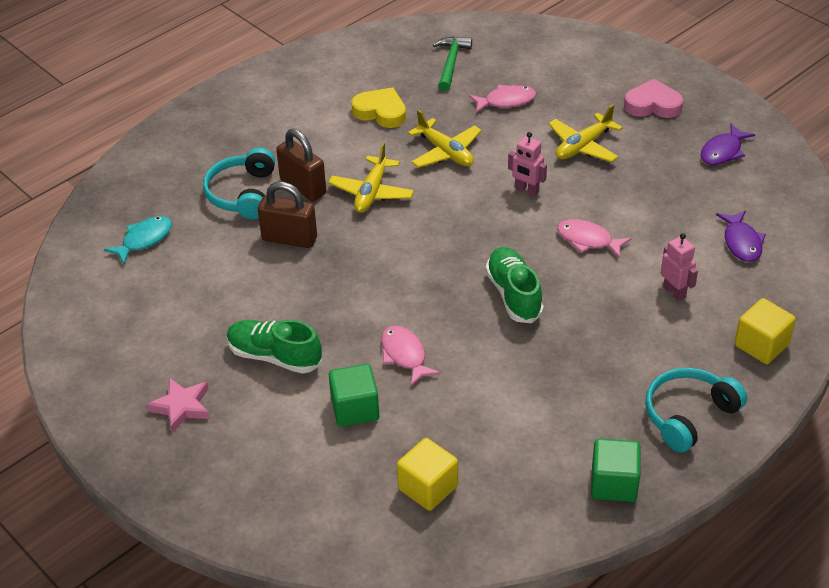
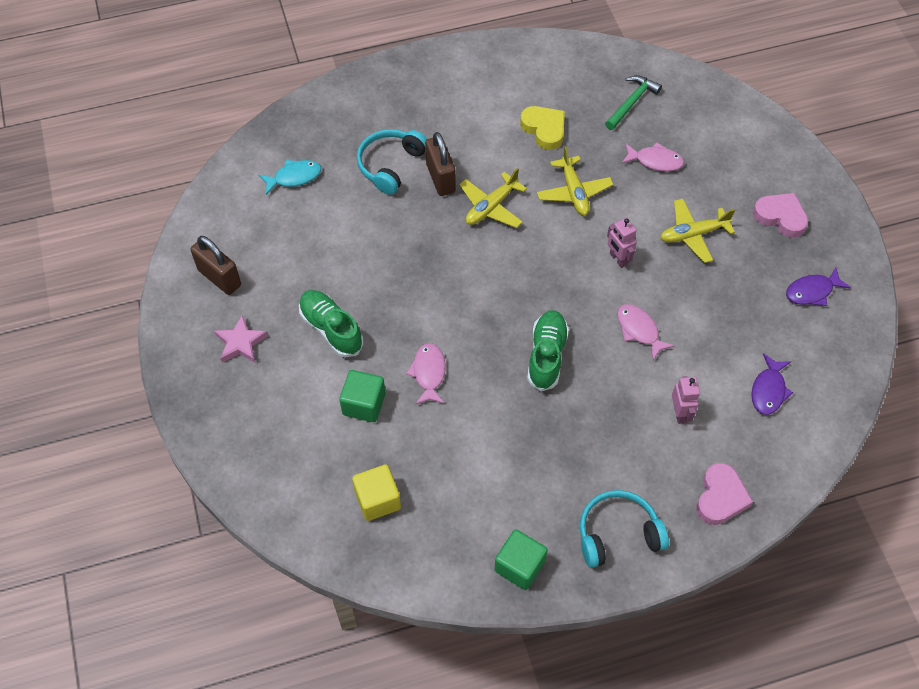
camera: 25 degrees right, 15 degrees up
brown padlock [258,182,317,248] -> brown padlock moved to [190,236,241,295]
yellow cube [735,298,796,364] -> pink heart [696,463,753,525]

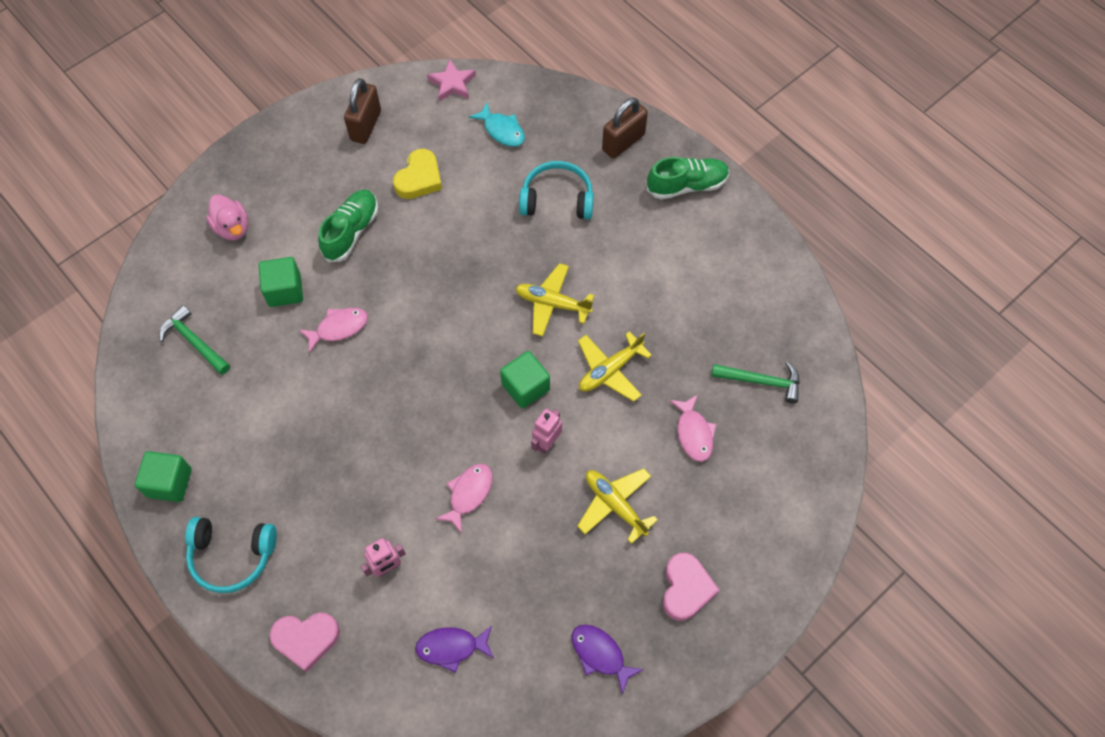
camera: 65 degrees right, 5 degrees up
pink star [214,315,268,363] -> pink star moved to [427,59,476,102]
yellow cube [352,464,401,521] -> green hammer [159,305,230,375]
brown padlock [425,132,455,196] -> brown padlock moved to [602,98,648,159]
yellow heart [520,106,565,150] -> yellow heart moved to [393,149,442,199]
green shoe [527,310,569,392] -> green shoe moved to [647,157,729,200]
turquoise headphones [580,490,669,568] -> turquoise headphones turned 135 degrees clockwise [185,517,277,593]
none -> pink duck [206,194,248,240]
none -> green cube [500,351,550,409]

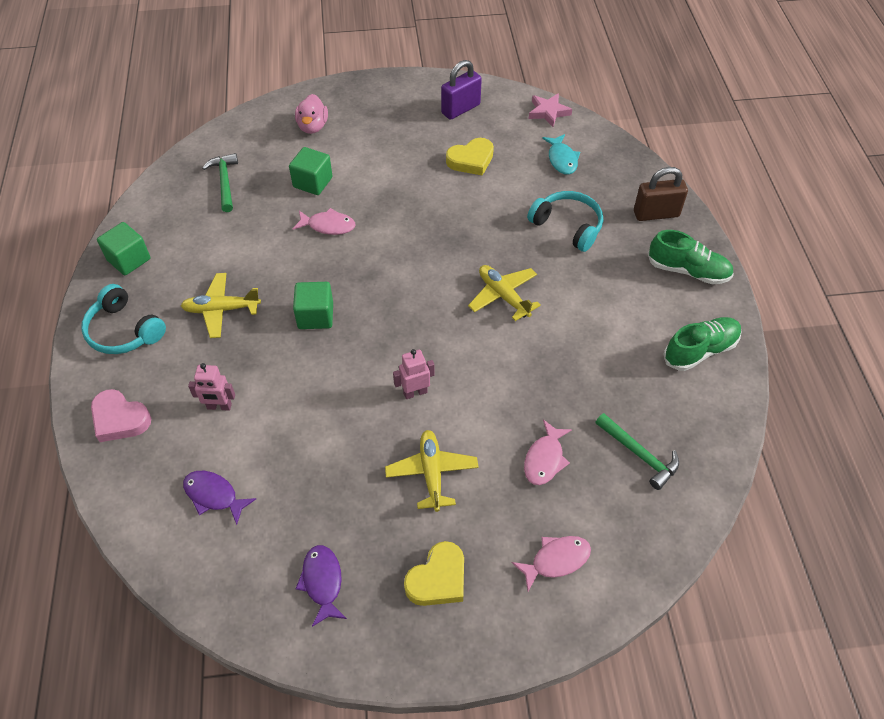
camera: 35 degrees right, 10 degrees down
green shoe [318,189,378,262] -> green shoe moved to [663,317,742,371]
brown padlock [344,78,381,144] -> purple padlock [441,60,482,120]
pink fish [436,464,493,534] -> pink fish moved to [512,536,591,591]
green cube [500,351,550,409] -> green cube moved to [293,282,333,329]
yellow plane [578,331,652,402] -> yellow plane moved to [181,273,261,338]
pink heart [663,553,719,621] -> yellow heart [404,541,464,606]

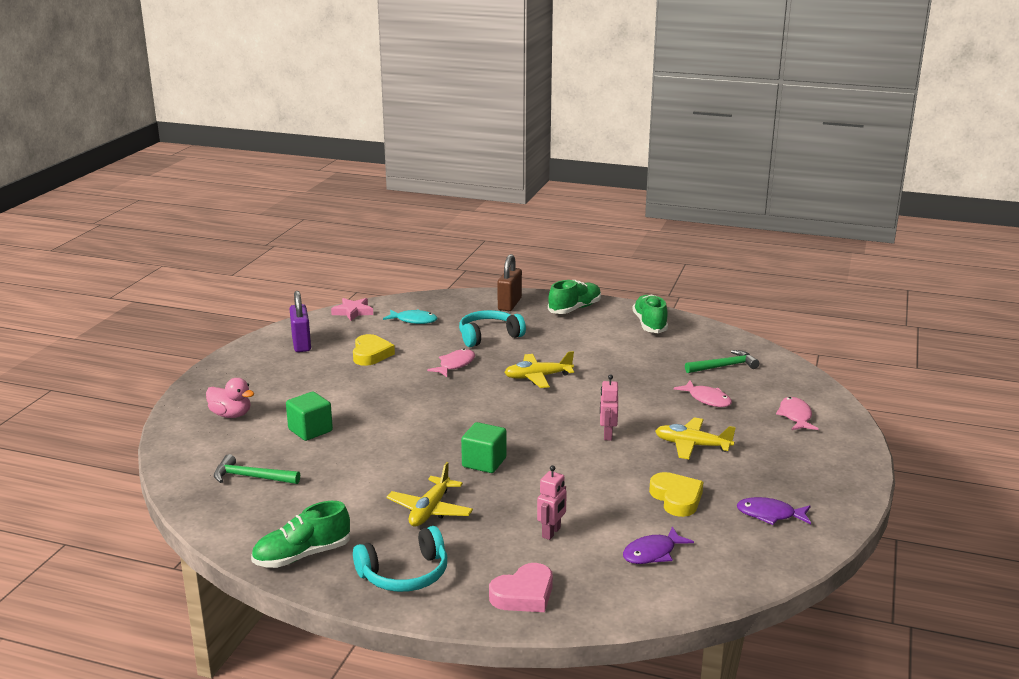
camera: 65 degrees left, 30 degrees down
green cube [97,222,150,275] -> green shoe [251,501,350,568]
pink fish [293,208,356,235] -> pink fish moved to [427,349,475,377]
yellow heart [404,541,464,606] -> yellow heart moved to [649,472,703,517]

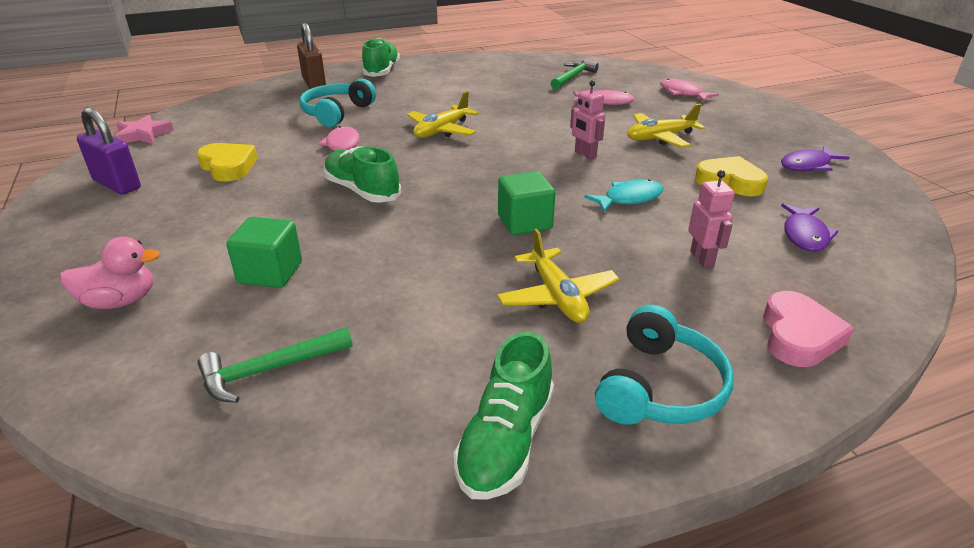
camera: 40 degrees left, 10 degrees up
turquoise fish [383,309,437,324] -> turquoise fish moved to [584,179,663,212]
green shoe [633,294,668,333] -> green shoe moved to [324,146,401,203]

